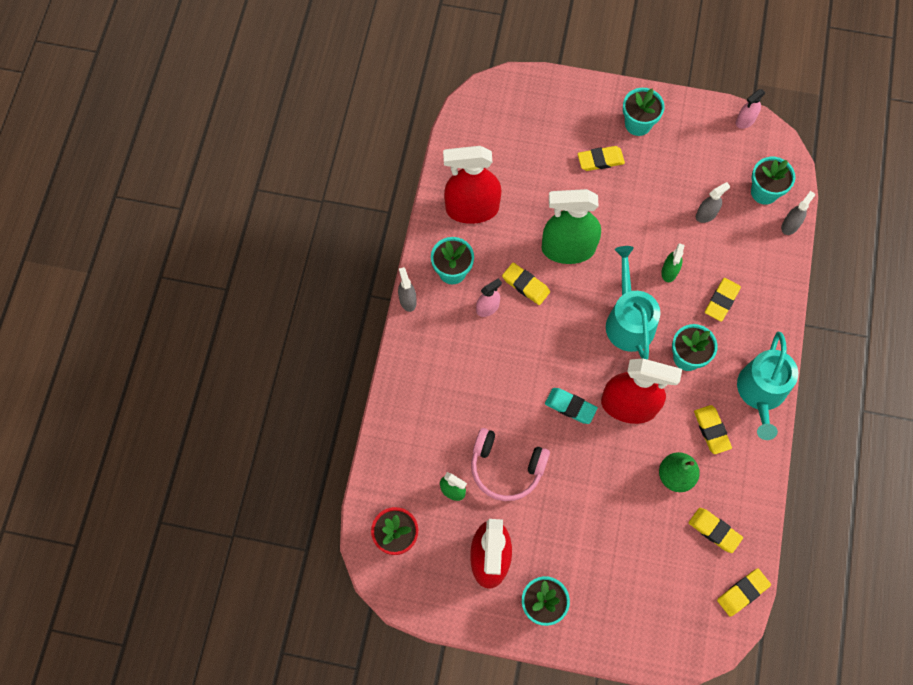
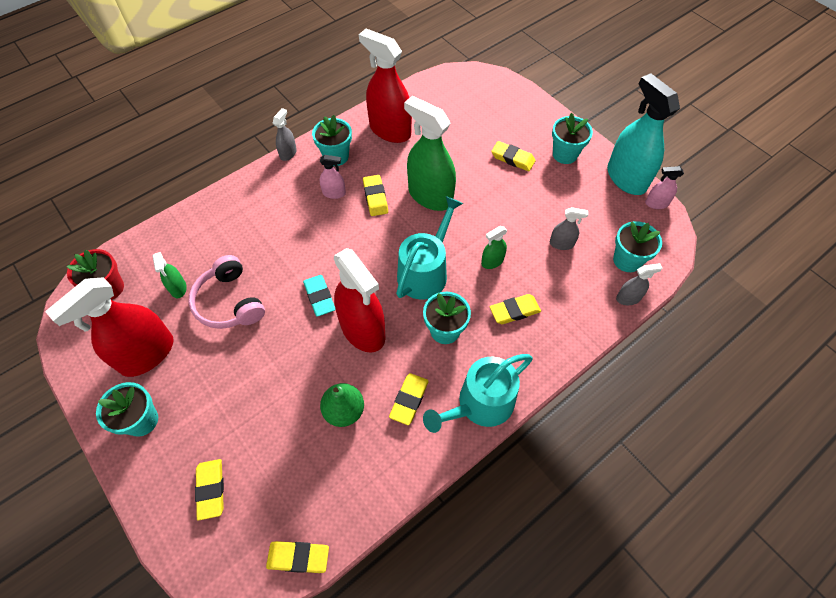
camera: 40 degrees right, 10 degrees down
yellow eraser [689,508,743,553] -> yellow eraser moved to [195,459,224,521]
none -> turquoise spray bottle [607,74,680,195]

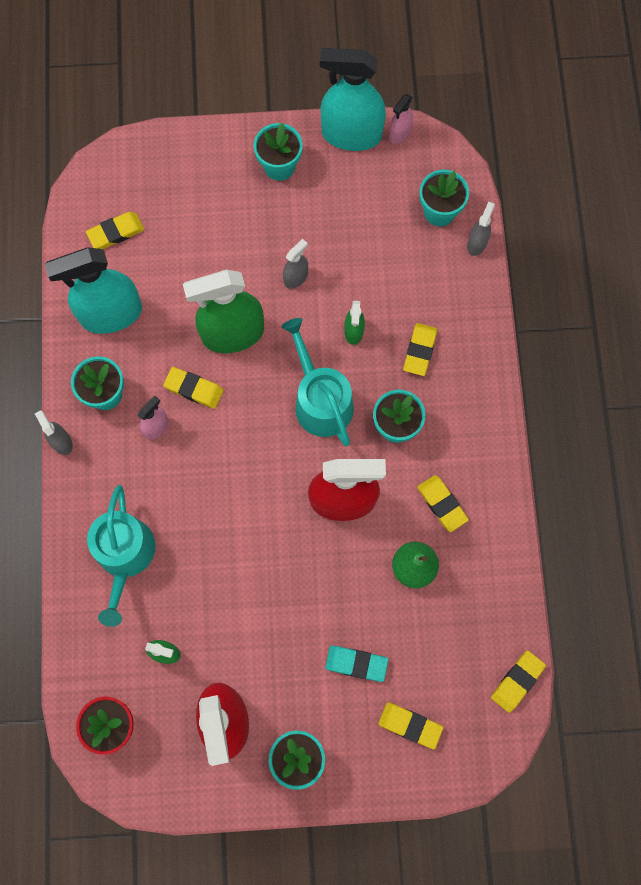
camera: 55 degrees left, 15 degrees up
pink headphones [188,255,265,329] -> none
turquoise eraser [303,275,336,317] -> turquoise eraser moved to [325,646,388,682]
red spray bottle [359,29,412,143] -> turquoise spray bottle [45,247,142,334]
turquoise watering can [423,354,533,433] -> turquoise watering can moved to [87,485,156,627]
yellow eraser [491,141,536,171] -> yellow eraser moved to [86,212,145,249]
grey spray bottle [550,207,588,250] -> grey spray bottle moved to [283,239,308,289]

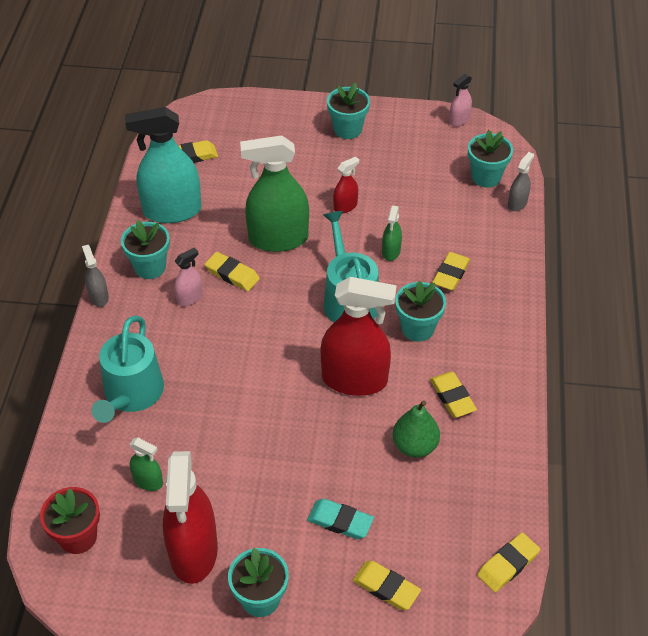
camera: 10 degrees right, 25 degrees down
grey spray bottle [283,239,308,289] -> red spray bottle [333,157,359,213]
turquoise spray bottle [320,48,386,151] -> none

